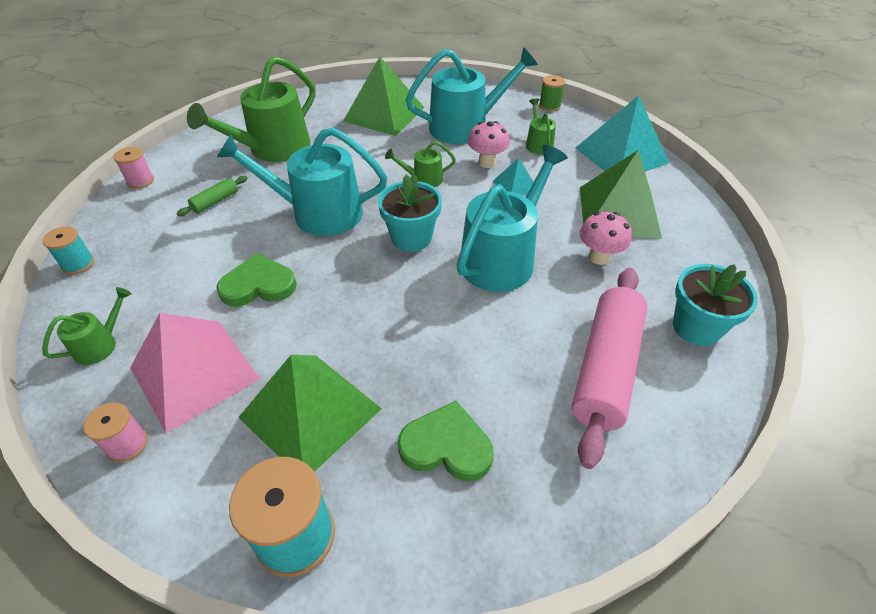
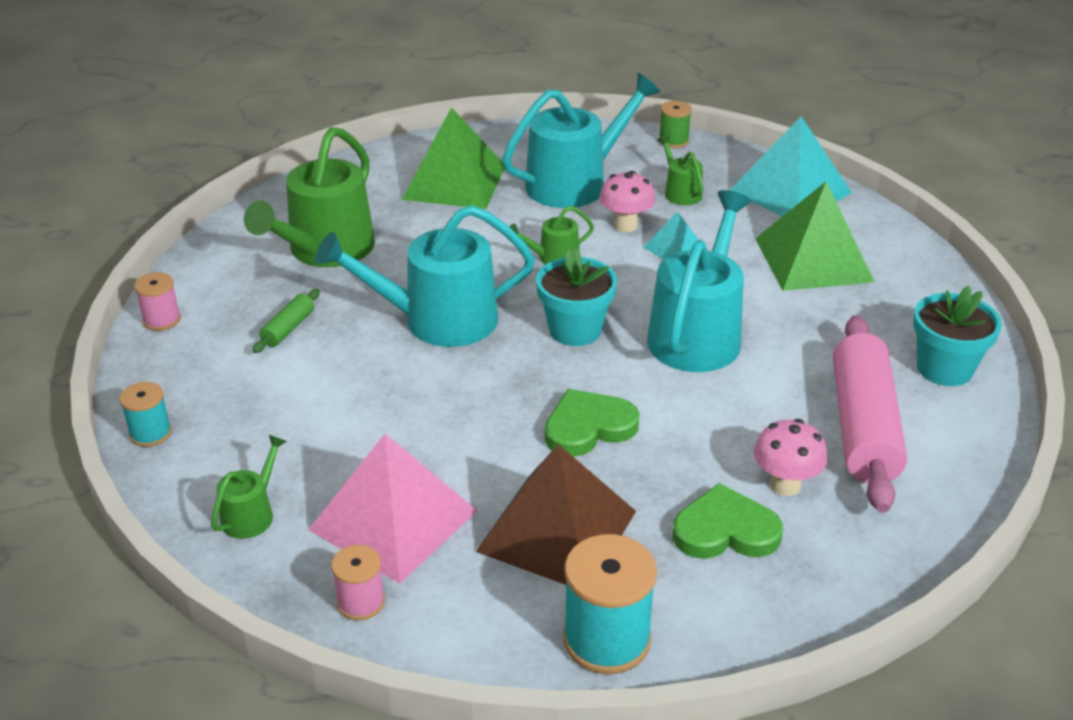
camera: 15 degrees left, 10 degrees down
green heart [216,253,297,307] -> green heart moved to [545,389,639,457]
green pyramid [238,354,382,472] -> brown pyramid [476,444,636,585]
pink mushroom [580,212,632,265] -> pink mushroom moved to [754,419,827,496]

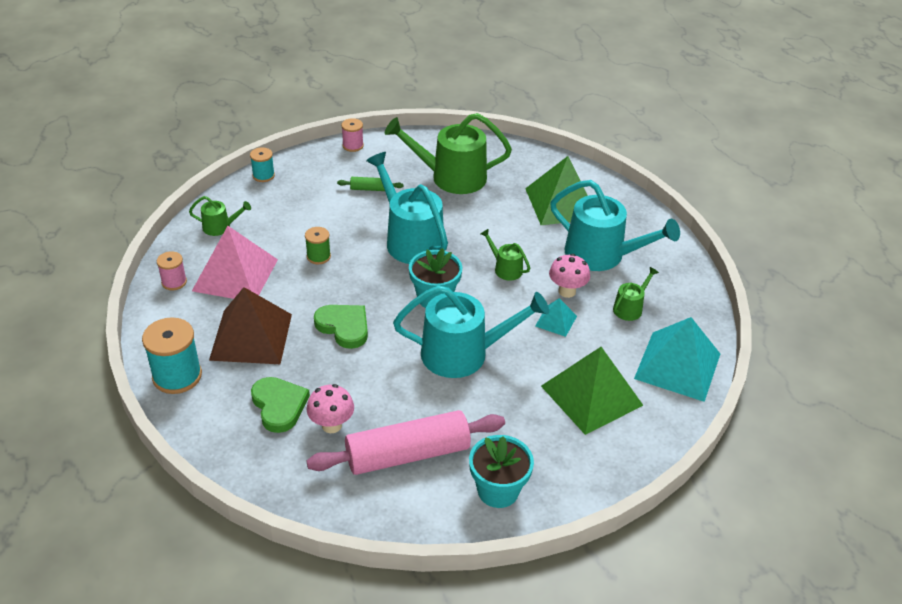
camera: 65 degrees right, 5 degrees up
green spool [659,101,692,148] -> green spool moved to [305,227,331,264]

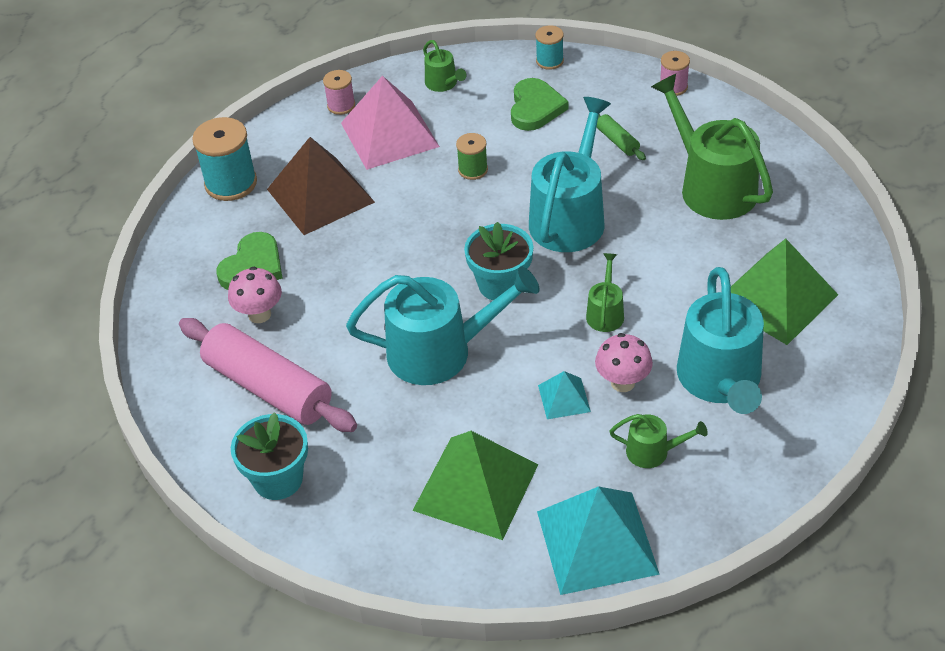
camera: 60 degrees right, 5 degrees up
green heart [314,305,368,349] -> green heart moved to [511,78,568,131]
turquoise watering can [393,285,549,378] -> turquoise watering can turned 60 degrees counterclockwise [346,266,540,385]

